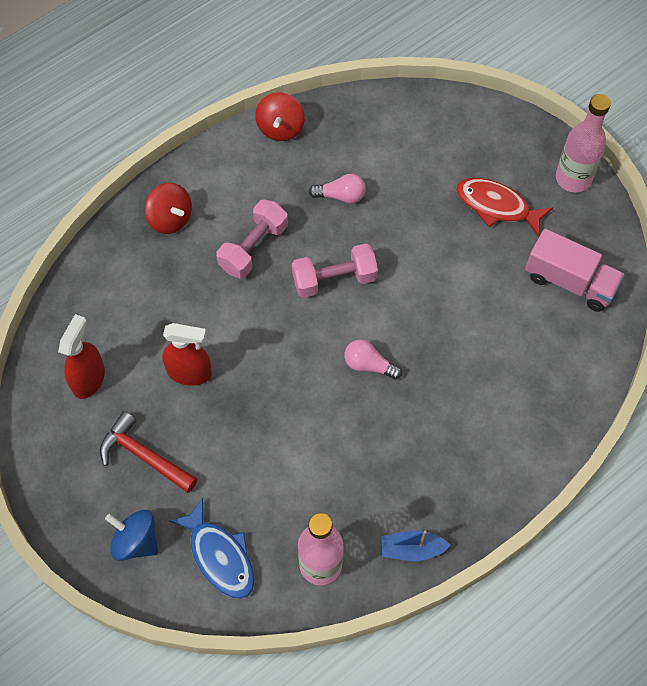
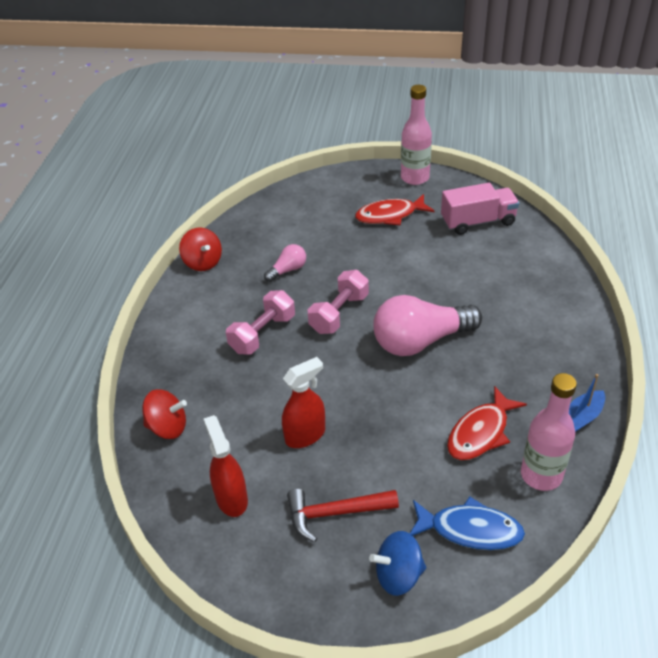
camera: 40 degrees left, 20 degrees down
red spinning top [145,183,192,234] -> red spinning top moved to [142,389,187,439]
pink dumbbell [216,199,288,279] -> pink dumbbell turned 45 degrees clockwise [226,290,295,355]
pink light bulb [344,339,402,380] -> pink light bulb [373,295,482,356], size x2.11
none -> red fish [447,386,527,460]

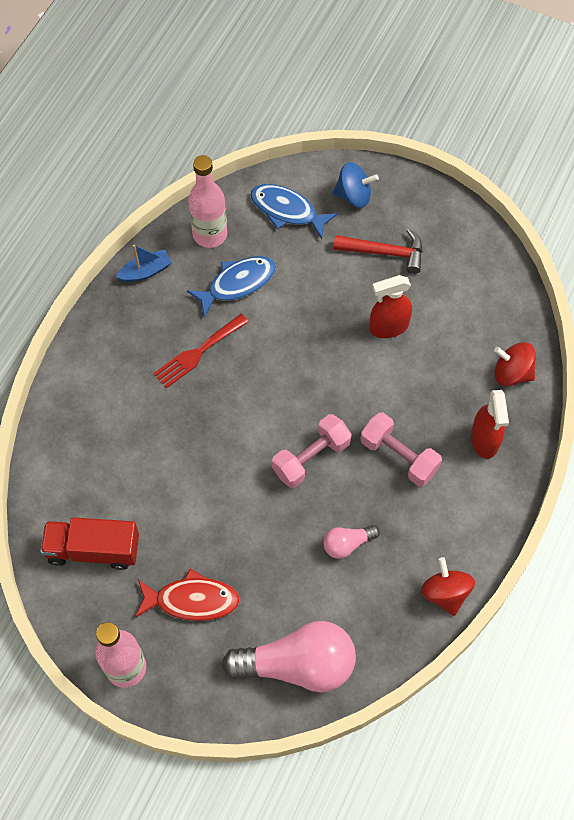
camera: 165 degrees left, 20 degrees up
red spray bottle [204,415,248,517] -> red spray bottle moved to [471,390,509,459]
pink dumbbell [226,290,295,355] -> pink dumbbell turned 75 degrees clockwise [360,413,442,487]
pink light bulb [373,295,482,356] -> pink light bulb moved to [222,621,356,692]
pink truck [441,183,519,235] -> red truck [40,517,139,570]
red fish [447,386,527,460] -> blue fish [187,256,276,317]
none -> red fork [154,314,249,388]

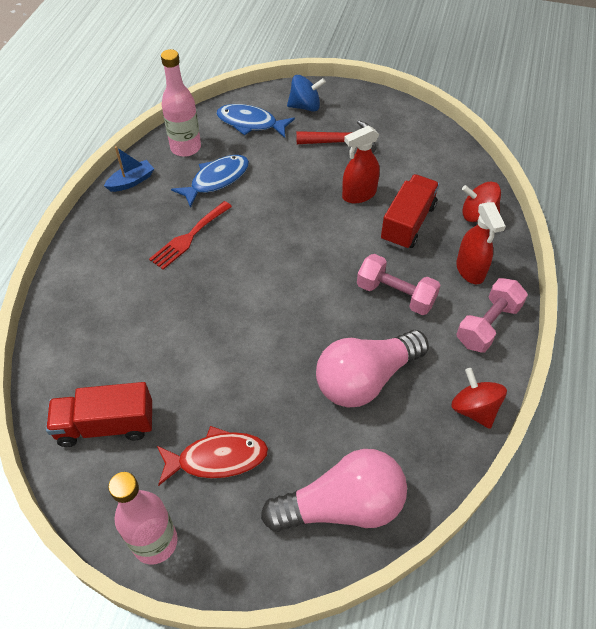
camera: 10 degrees left, 10 degrees down
pink dumbbell [272,414,352,488] -> pink dumbbell moved to [457,278,528,353]
pink light bulb [323,525,380,559] -> pink light bulb [316,330,429,408], size x2.11
none -> red truck [381,174,439,250]

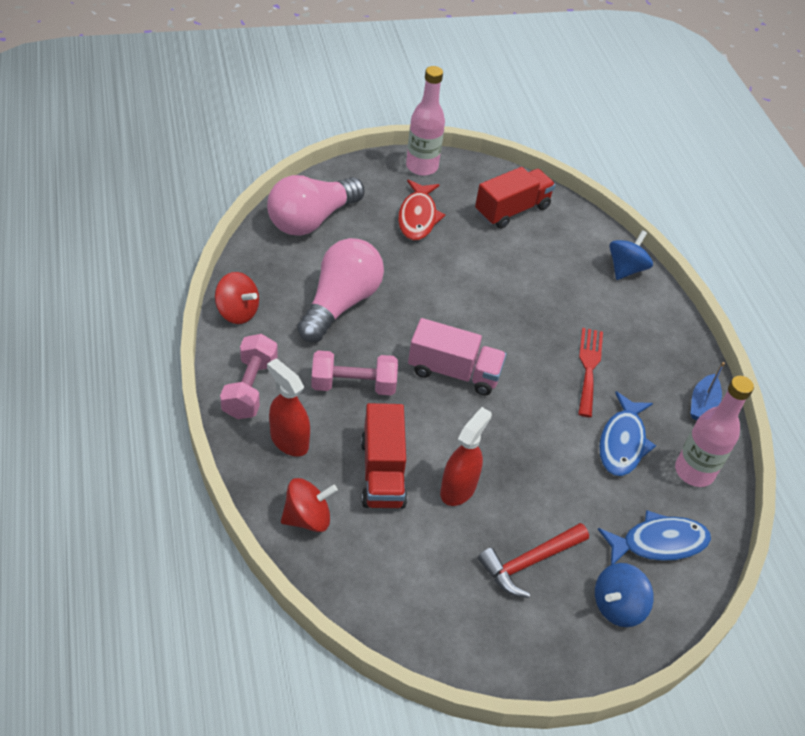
camera: 145 degrees right, 5 degrees down
red fish [157,426,268,486] -> red fish turned 45 degrees counterclockwise [398,179,445,240]
none -> pink truck [408,318,507,396]
none -> blue spinning top [610,230,653,280]

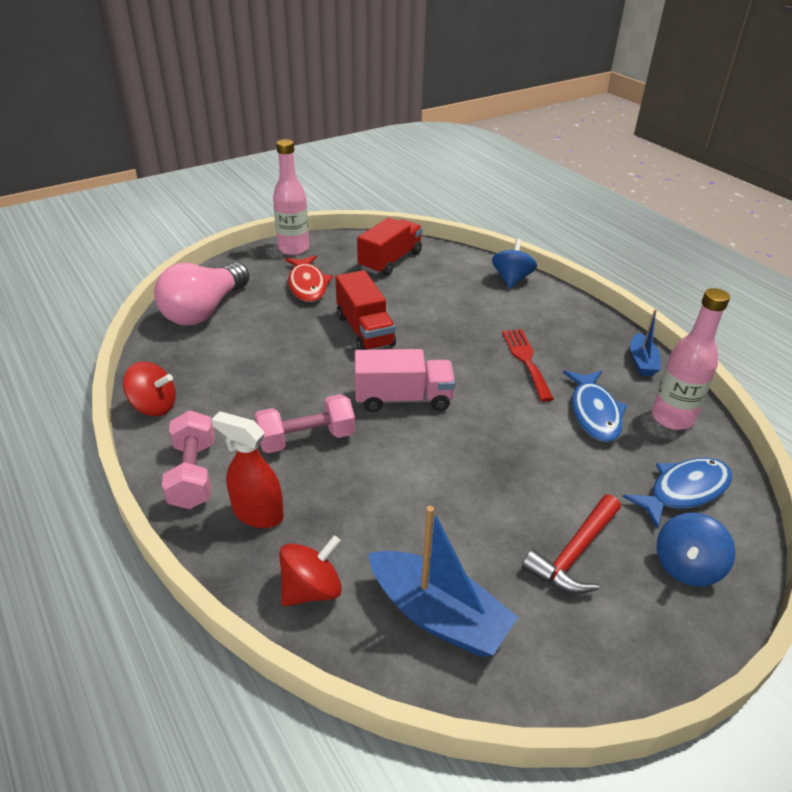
camera: 15 degrees left, 10 degrees down
pink light bulb [297,238,384,342] -> none
red truck [361,403,407,508] -> red truck moved to [335,270,396,350]
red spray bottle [440,407,492,506] -> none
none -> blue boat [368,506,518,657]

